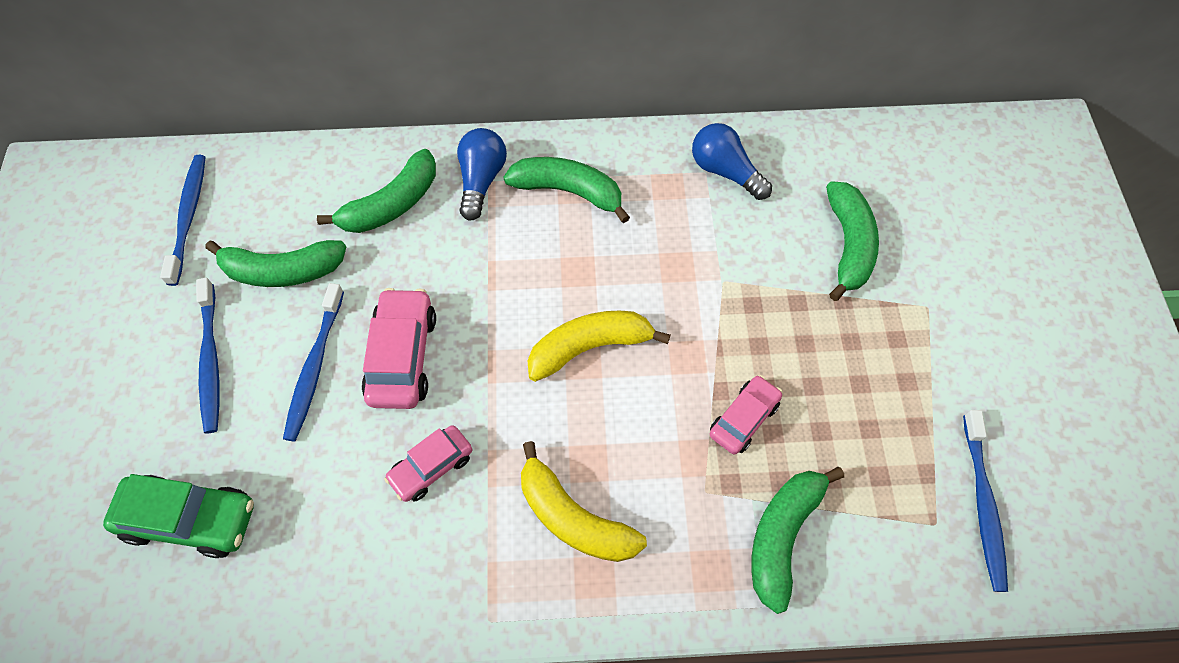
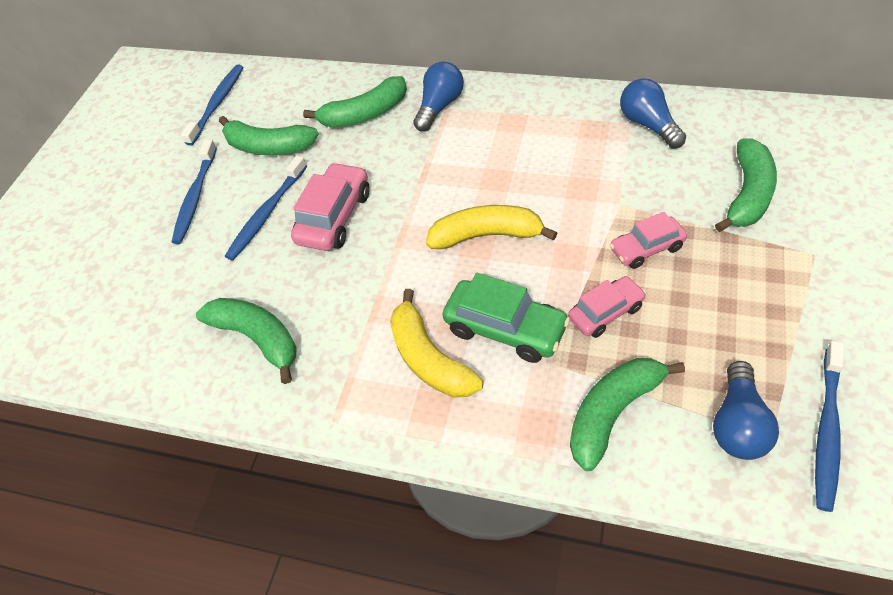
camera: 25 degrees right, 10 degrees down
green car [103,474,254,558] -> green car moved to [442,273,570,363]
pink car [384,425,472,502] -> pink car moved to [610,212,687,269]
green banana [503,157,630,223] -> green banana moved to [196,298,297,384]
none -> blue light bulb [713,361,779,460]

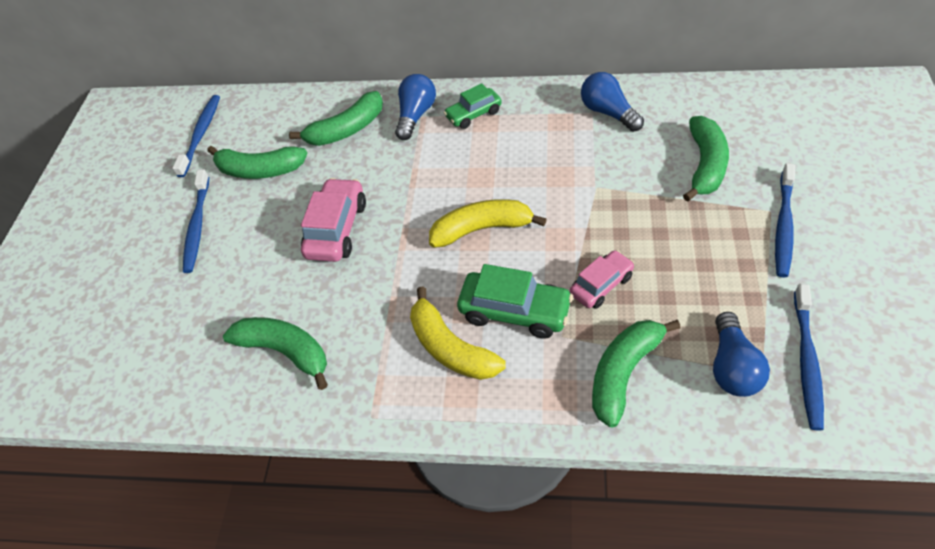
camera: 10 degrees left, 0 degrees up
blue toothbrush [225,155,307,260] -> blue toothbrush moved to [775,163,795,278]
pink car [610,212,687,269] -> none
none -> green car [444,83,502,129]

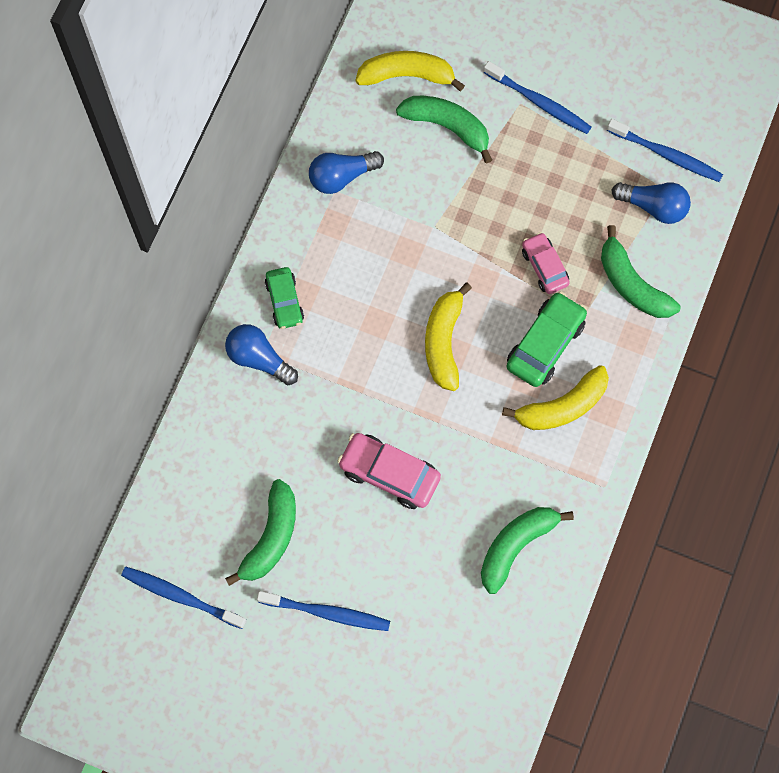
camera: 80 degrees left, 20 degrees up
green banana [289,91,383,146] -> none
none -> yellow banana [355,51,465,91]

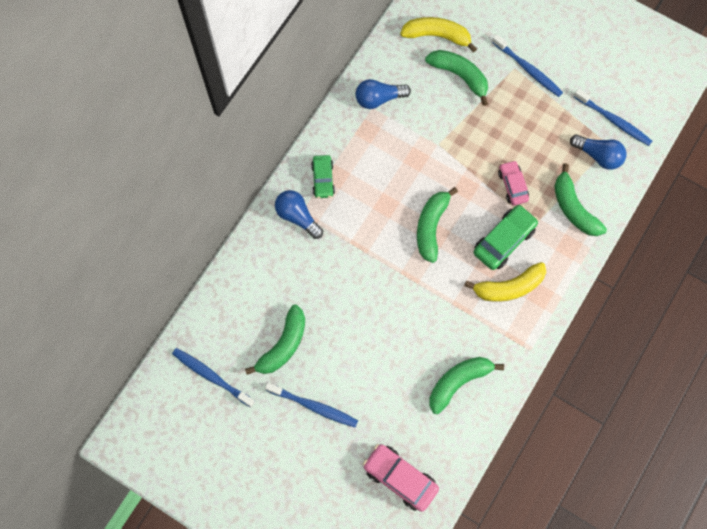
camera: 10 degrees right, 0 degrees up
pink car [337,433,441,509] -> pink car moved to [363,444,439,512]
yellow banana [425,283,472,391] -> green banana [417,187,458,263]

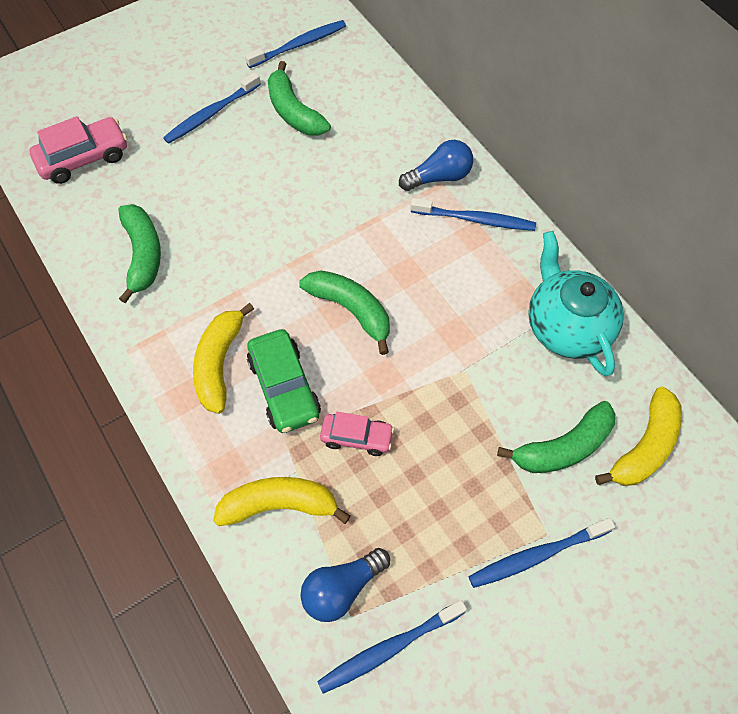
camera: 115 degrees right, 10 degrees down
green car [311,155,335,198] -> blue toothbrush [410,198,536,231]
blue light bulb [355,79,411,109] -> turquoise teapot [528,231,624,376]
green banana [554,163,607,236] -> yellow banana [213,477,350,526]

